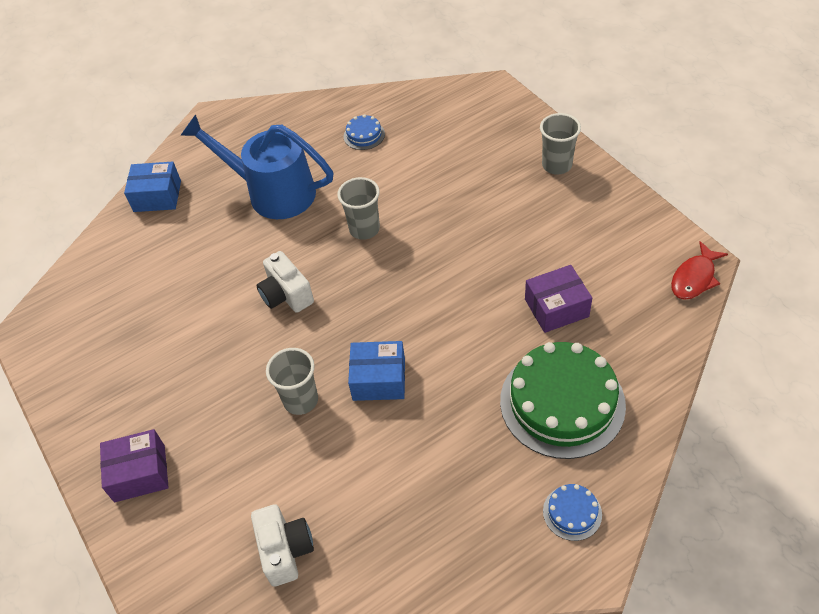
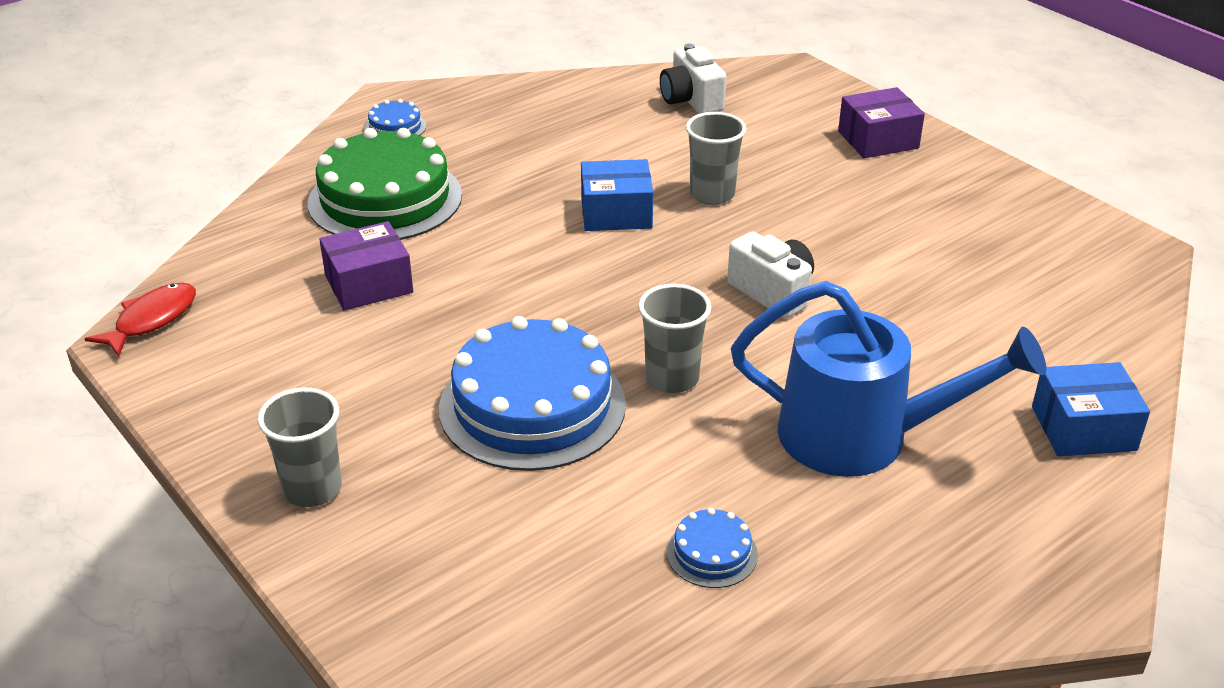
camera: 170 degrees right, 15 degrees down
none -> blue cake [439,316,626,471]

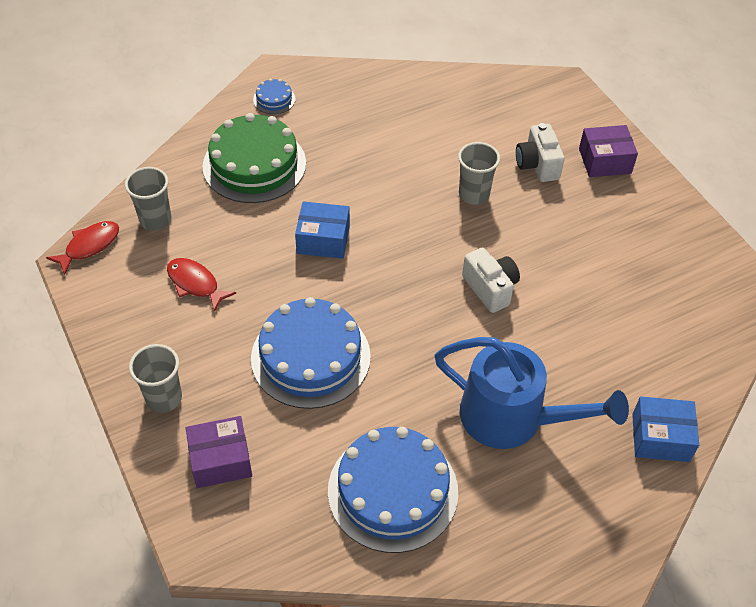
camera: 10 degrees right, 15 degrees up
purple box [319,221,413,311] -> purple box moved to [186,416,252,488]
blue box [581,159,653,231] -> blue box moved to [295,201,350,259]
grey cup [638,284,711,393] -> grey cup moved to [125,167,171,231]
white camera [660,43,726,114] -> white camera moved to [516,123,565,182]
blue cake [667,508,758,588] -> blue cake [328,427,458,553], size x2.31
none -> red fish [167,258,236,312]

